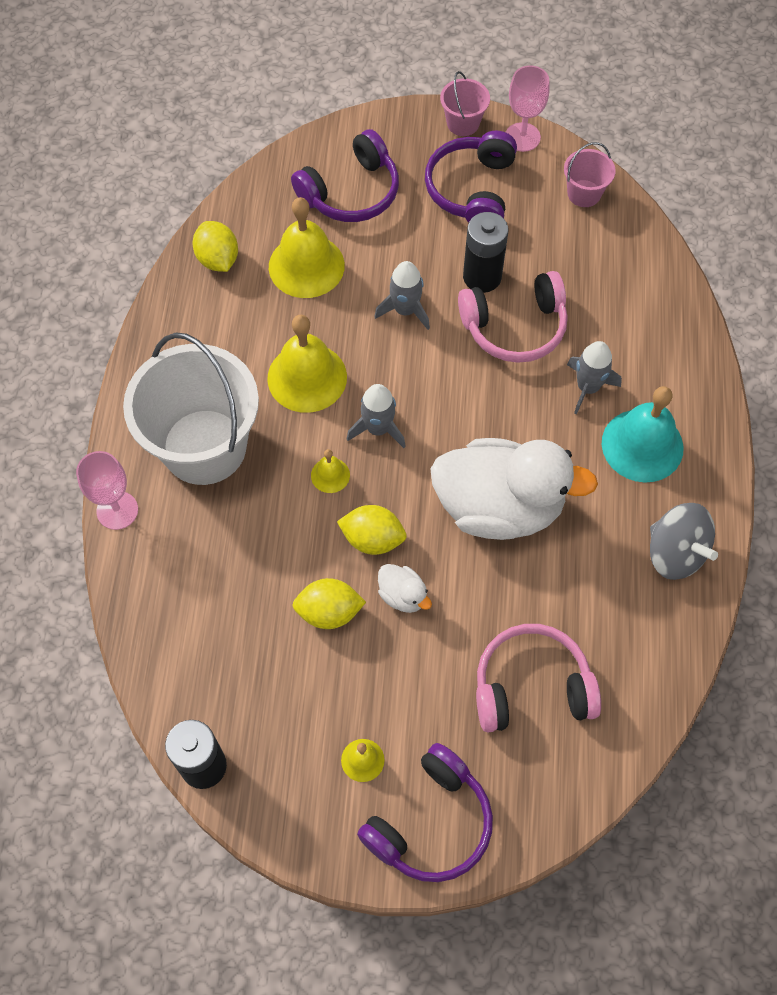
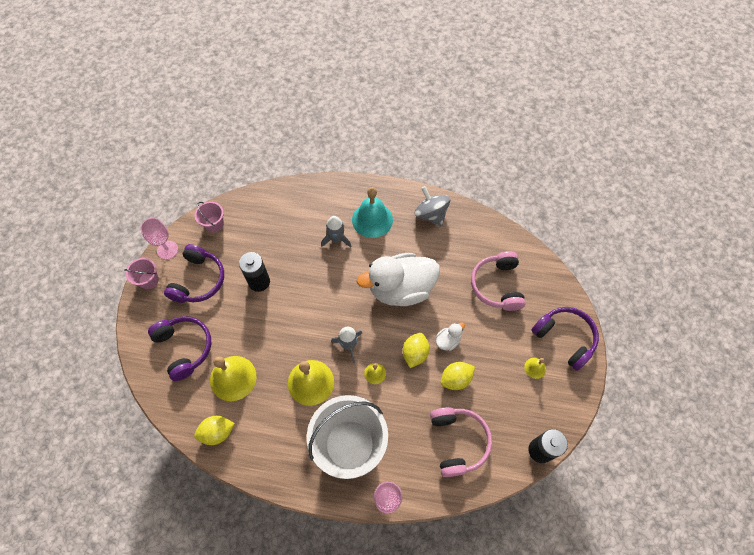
camera: 85 degrees left, 0 degrees up
yellow lemon [292,578,366,629] -> yellow lemon turned 60 degrees clockwise [441,362,475,390]
grey rocket [374,261,430,330] -> none
purple headphones [425,131,517,223] -> purple headphones turned 90 degrees counterclockwise [164,244,224,303]
white duck [430,438,598,540] -> white duck turned 120 degrees counterclockwise [357,253,440,306]
pink headphones [458,271,568,363] -> pink headphones moved to [430,407,492,477]
grey spinning top [650,503,718,580] -> grey spinning top turned 90 degrees counterclockwise [415,186,450,226]

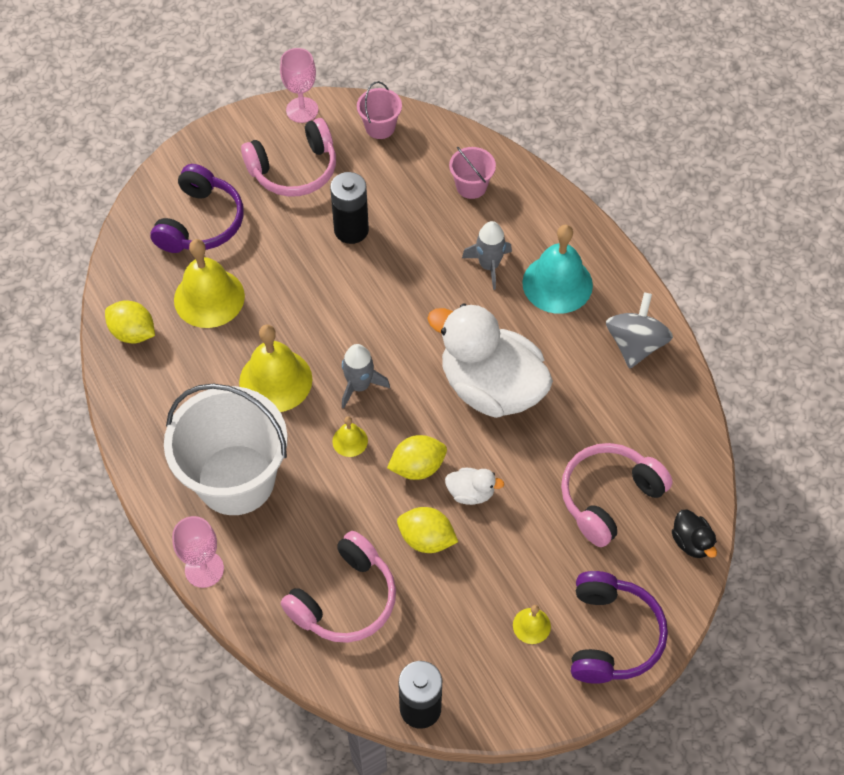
camera: 50 degrees right, 5 degrees down
pink bucket [124,258,159,289] -> pink bucket moved to [449,146,496,199]
purple headphones [164,244,224,303] -> pink headphones [241,118,336,197]
none -> black duck [672,510,717,558]

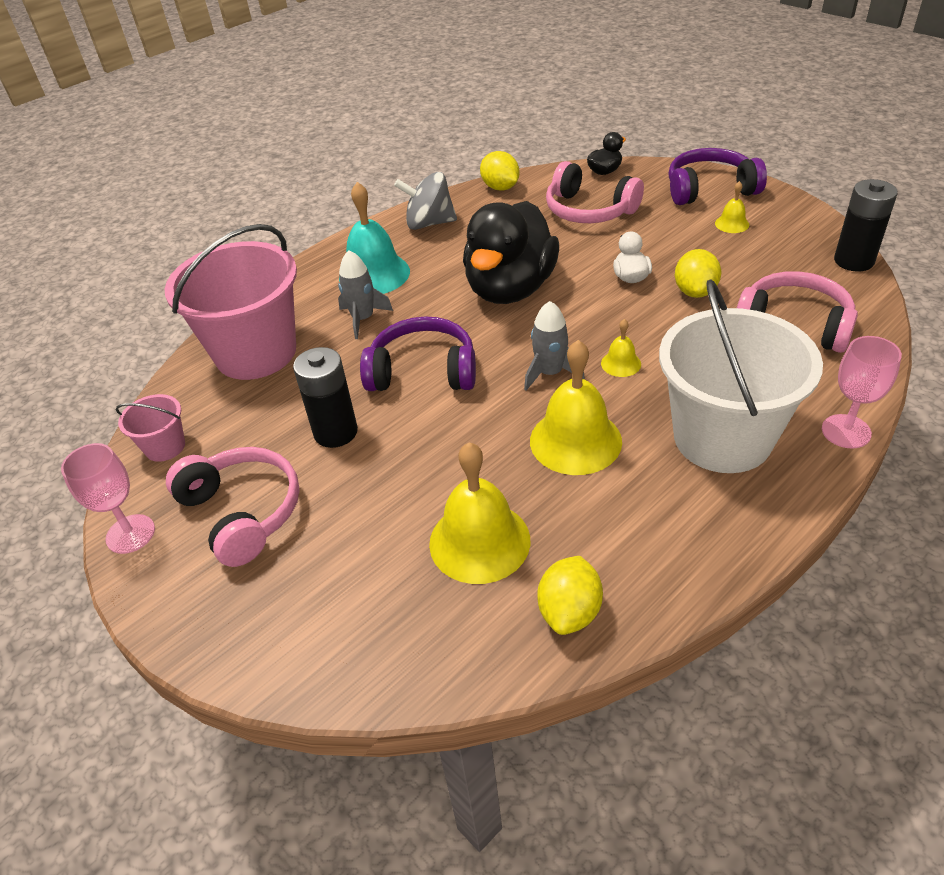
camera: 100 degrees left, 15 degrees down
purple headphones [150,164,244,253] -> purple headphones moved to [360,316,476,391]
yellow lemon [387,435,447,480] -> yellow lemon moved to [480,151,520,191]
white duck [427,303,553,418] -> black duck [463,201,559,304]
pink bucket [449,146,496,199] -> pink bucket [165,224,297,380], size x2.27

